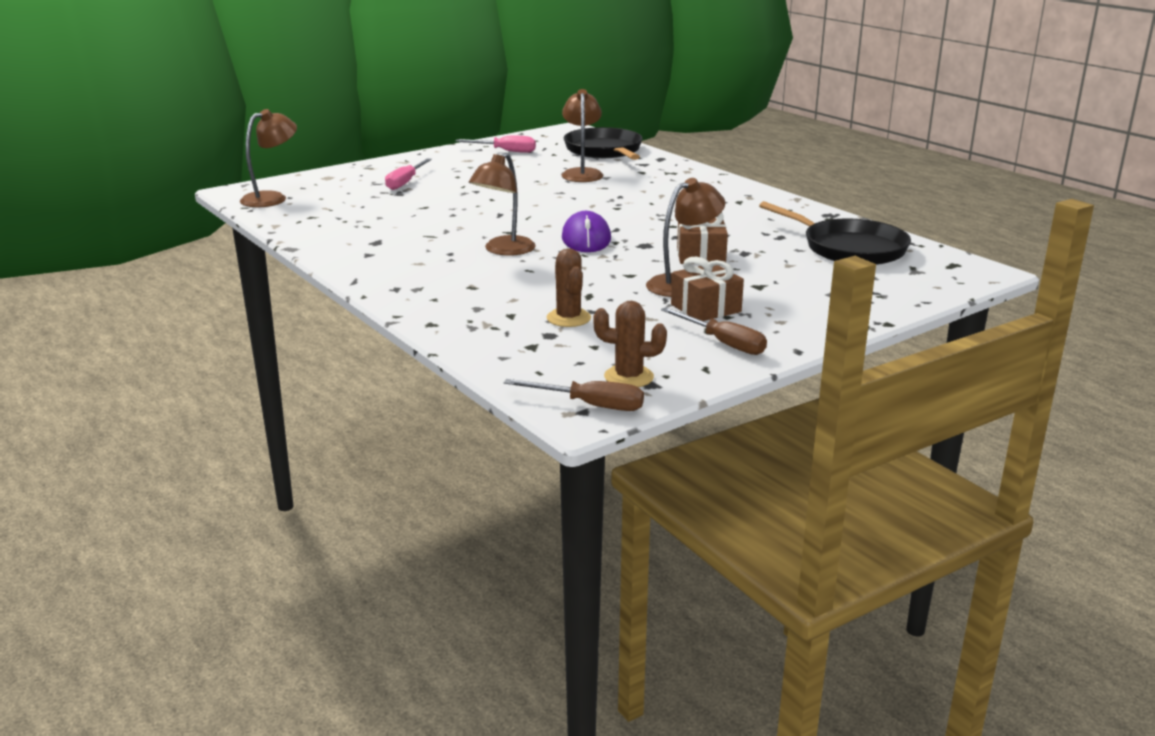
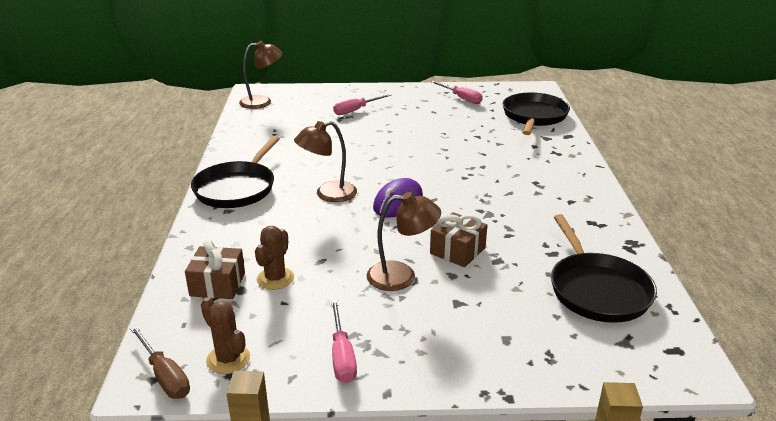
camera: 35 degrees right, 5 degrees up
brown lamp [561,89,603,182] -> none
brown screwdriver [661,307,767,355] -> pink screwdriver [331,300,357,383]
brown gift [671,257,744,321] -> brown gift moved to [185,240,245,299]
none -> black pan [191,136,280,208]

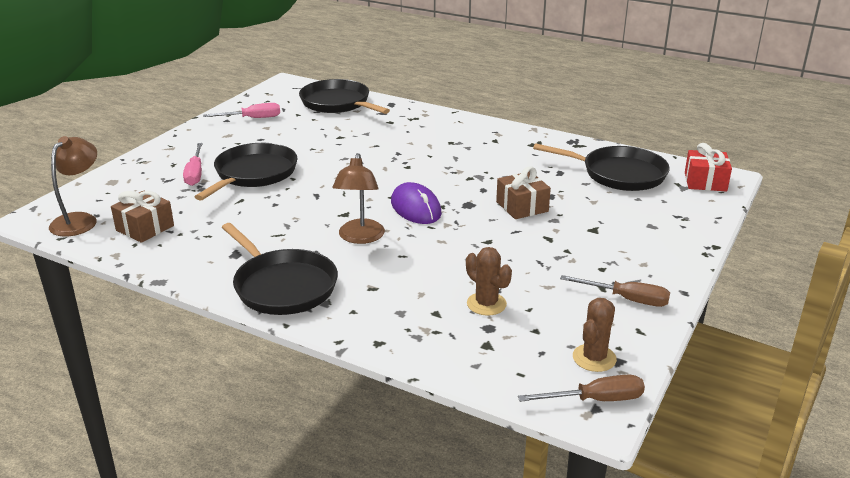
camera: 60 degrees left, 0 degrees up
brown gift [185,240,245,299] -> brown gift moved to [111,190,174,243]
brown cactus [201,297,250,374] -> brown cactus turned 45 degrees counterclockwise [573,298,617,372]
pink screwdriver [331,300,357,383] -> brown screwdriver [560,275,670,307]
brown lamp [366,192,441,291] -> none
none -> black pan [195,143,298,201]
none -> red gift [685,143,732,191]

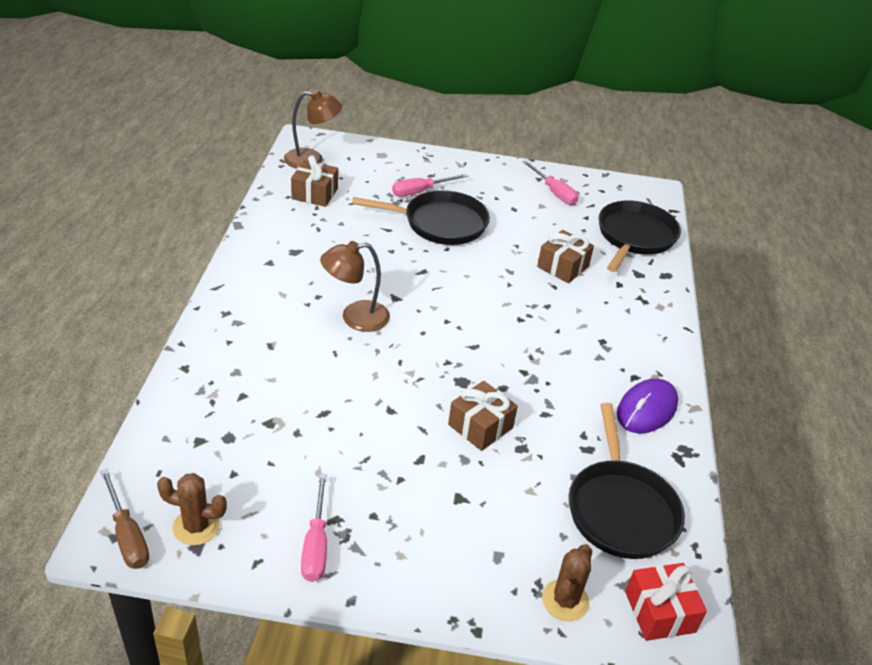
camera: 65 degrees right, 10 degrees up
black pan [222,223,338,315] -> none
purple mouse [391,182,442,224] -> purple mouse moved to [617,379,678,434]
brown cactus [466,247,512,316] -> brown cactus moved to [542,544,592,621]
brown screwdriver [560,275,670,307] -> pink screwdriver [301,474,327,582]
none -> brown gift [537,230,594,283]

